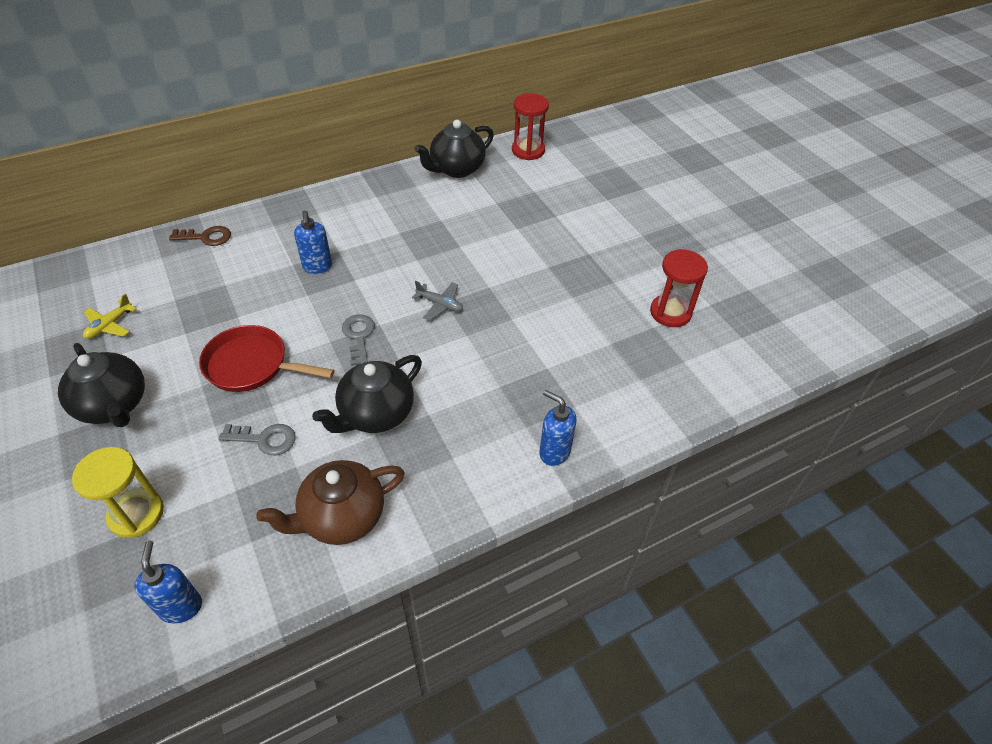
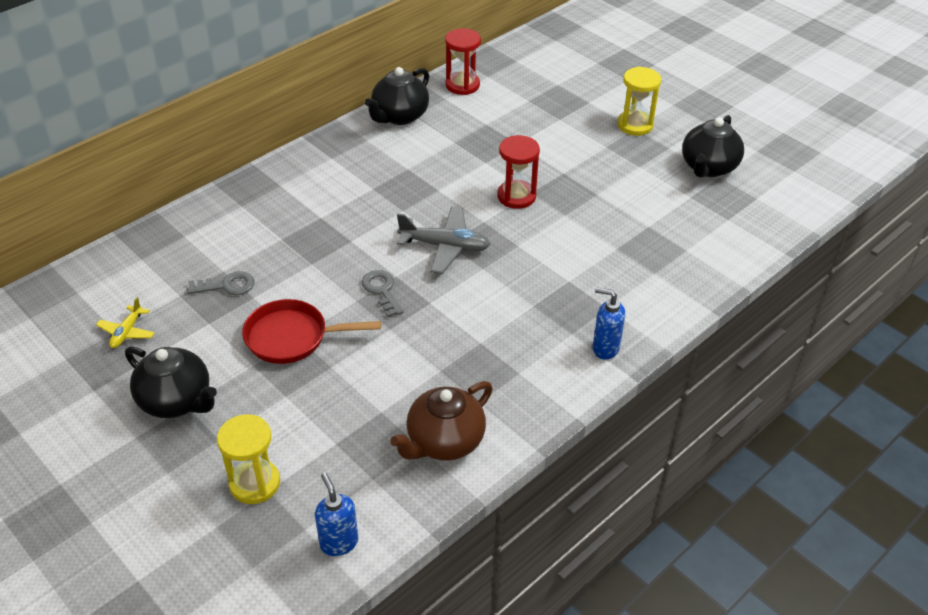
camera: 15 degrees left, 5 degrees down
brown key [169,226,231,246] -> none
grey key [219,424,296,455] -> grey key moved to [187,271,255,295]
blue soap dispenser [294,210,332,274] -> none
black teapot [312,355,422,433] -> black teapot moved to [682,115,744,178]
grey plane [412,281,463,321] -> grey plane [397,207,490,274], size x1.75
red hourglass [650,249,708,327] -> red hourglass moved to [497,135,540,209]
none -> yellow hourglass [617,67,661,136]

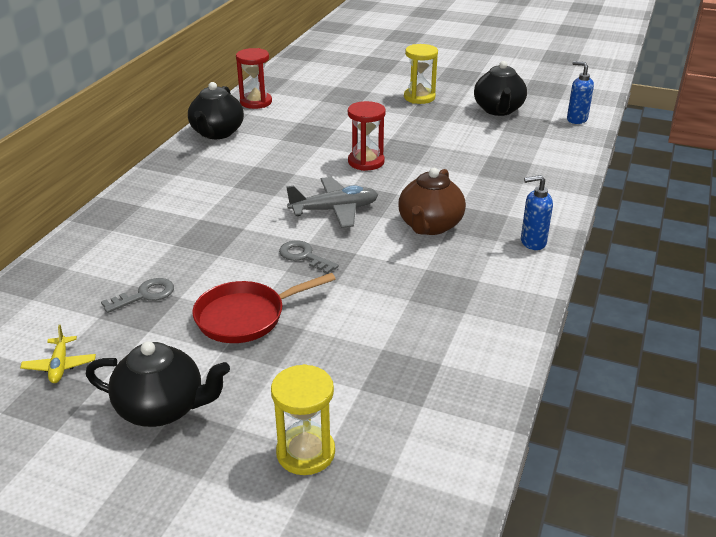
camera: 25 degrees left, 10 degrees down
blue soap dispenser [315,472,358,556] -> blue soap dispenser moved to [567,61,594,124]
brown teapot [390,381,493,461] -> brown teapot moved to [398,168,466,235]

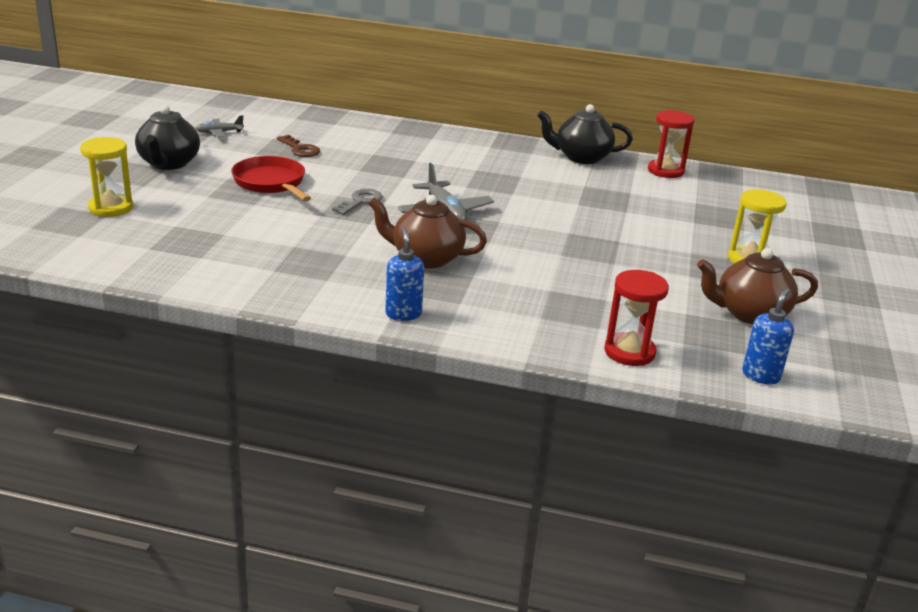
camera: 80 degrees right, 5 degrees down
yellow plane [20,325,96,383] -> grey plane [196,115,244,138]
grey key [101,278,174,313] -> brown key [277,135,320,157]
red hourglass [348,101,386,171] -> red hourglass moved to [604,270,669,366]
black teapot [474,61,527,116] -> brown teapot [697,248,818,324]

